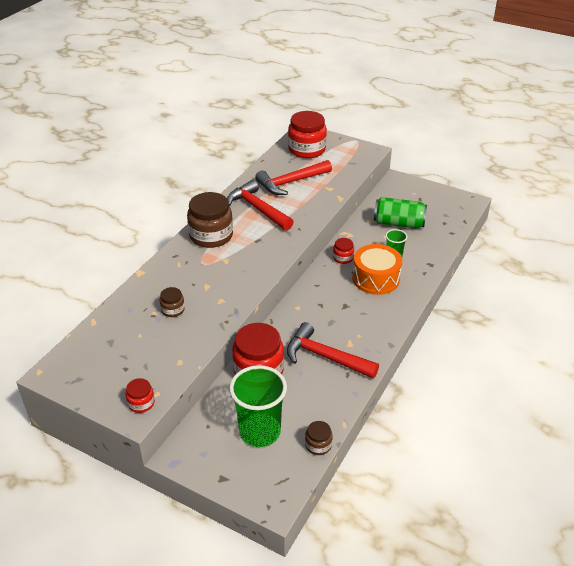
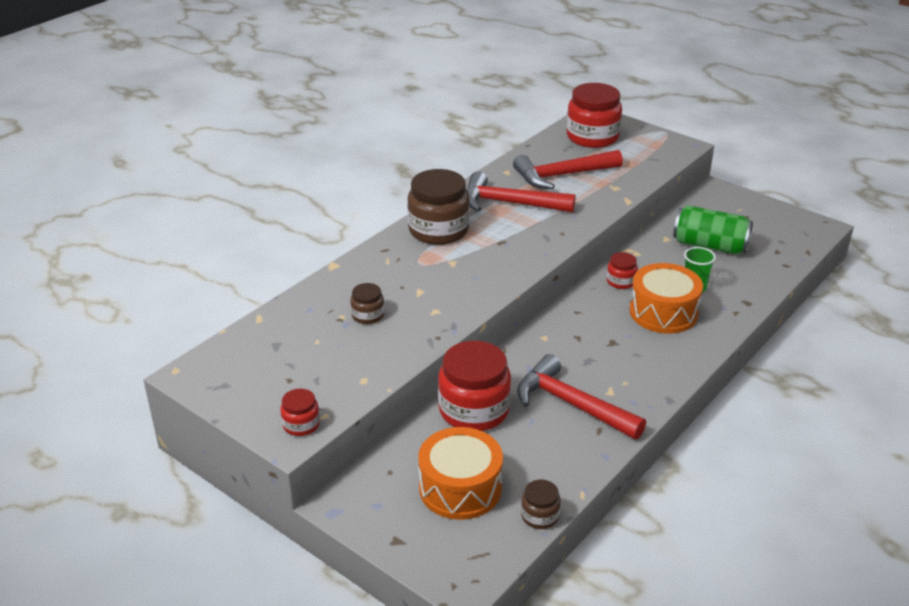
camera: 10 degrees right, 5 degrees down
red hammer [227,180,294,230] -> red hammer turned 45 degrees counterclockwise [466,171,576,212]
green cup [229,365,287,447] -> orange drum [418,427,503,520]

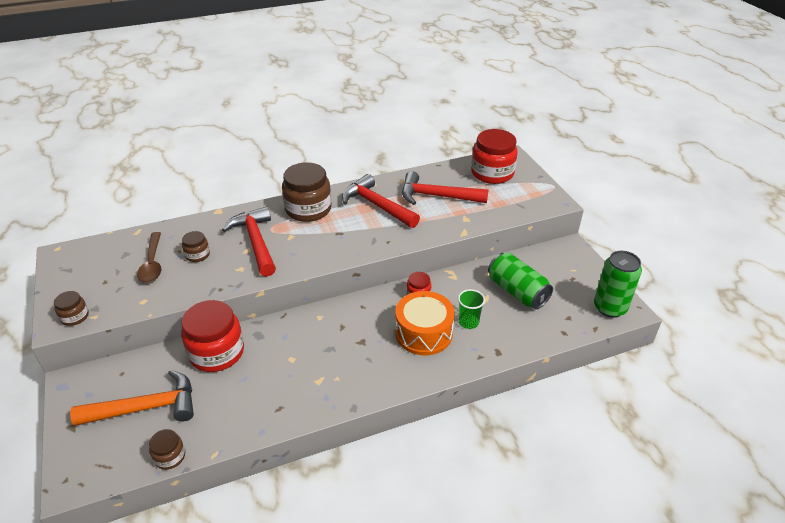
camera: 30 degrees right, 5 degrees up
red jar [280,389,320,436] -> brown jar [54,291,89,326]
orange drum [418,427,503,520] -> orange hammer [70,370,194,426]
red hammer [517,354,646,439] -> red hammer moved to [222,206,276,277]
none -> brown spoon [137,232,161,283]
none -> green can [594,251,642,317]

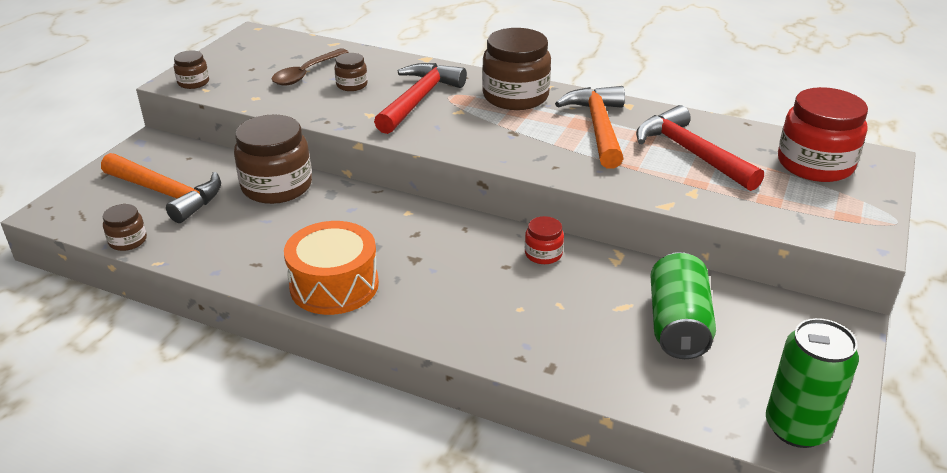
camera: 45 degrees right, 5 degrees down
red jar [181,300,244,372] -> brown jar [234,115,312,204]
red hammer [342,174,420,228] -> orange hammer [555,86,625,169]
orange drum [395,291,455,355] -> orange drum moved to [284,221,379,315]
green cup [458,289,485,329] -> none

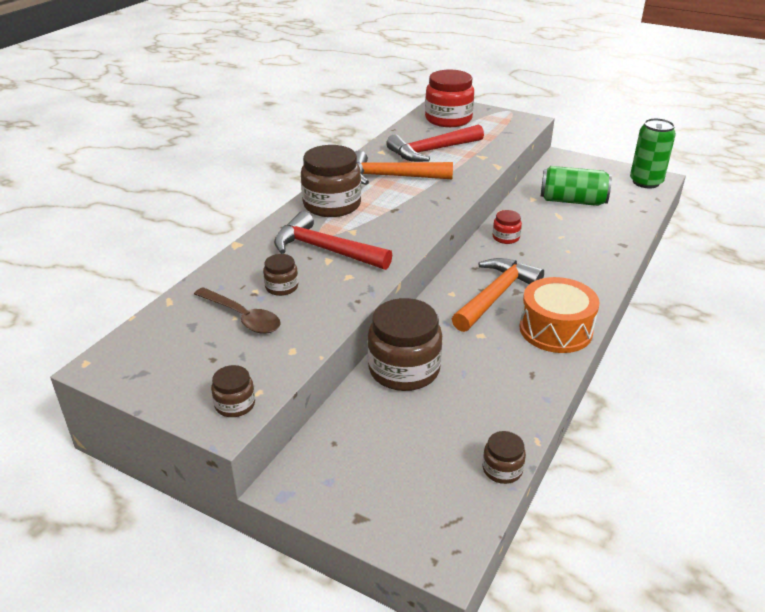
camera: 85 degrees left, 0 degrees up
orange hammer [101,153,221,223] -> orange hammer moved to [452,258,544,332]

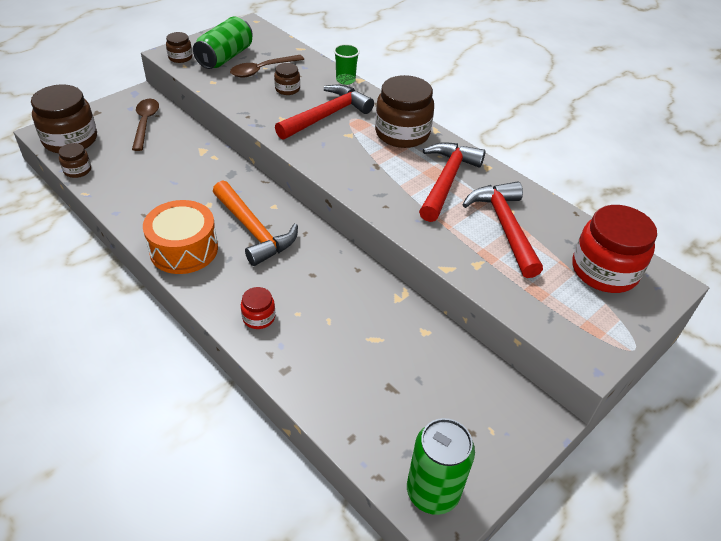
camera: 105 degrees right, 10 degrees up
orange hammer [355,150,453,185] -> red hammer [419,142,486,222]
brown jar [368,298,442,391] -> brown jar moved to [31,84,97,153]
red jar [493,210,522,244] -> red jar moved to [241,287,275,329]
green can [541,166,612,206] -> green can moved to [193,16,253,69]
none -> brown spoon [132,99,159,151]
none -> green cup [334,44,360,85]

